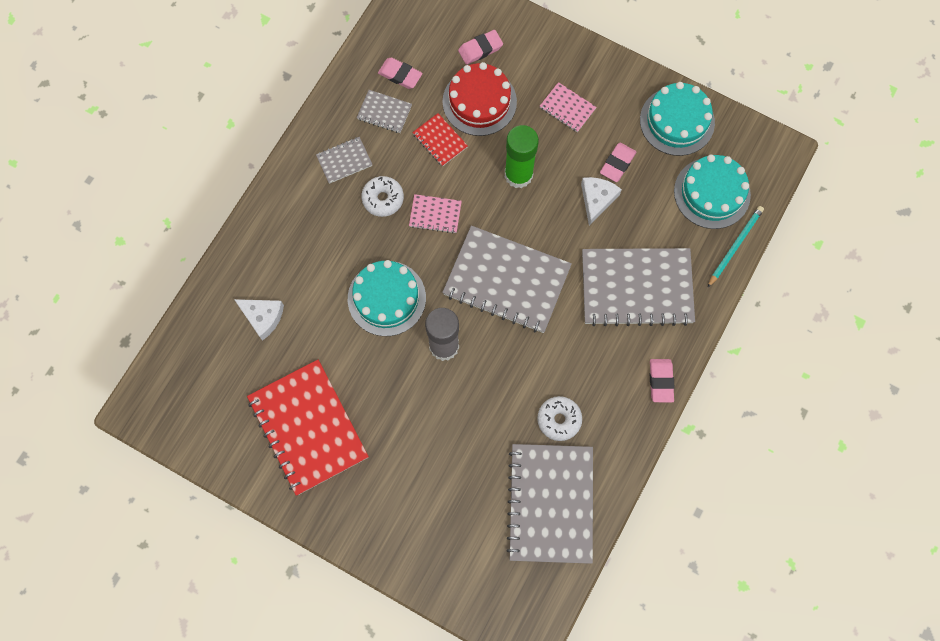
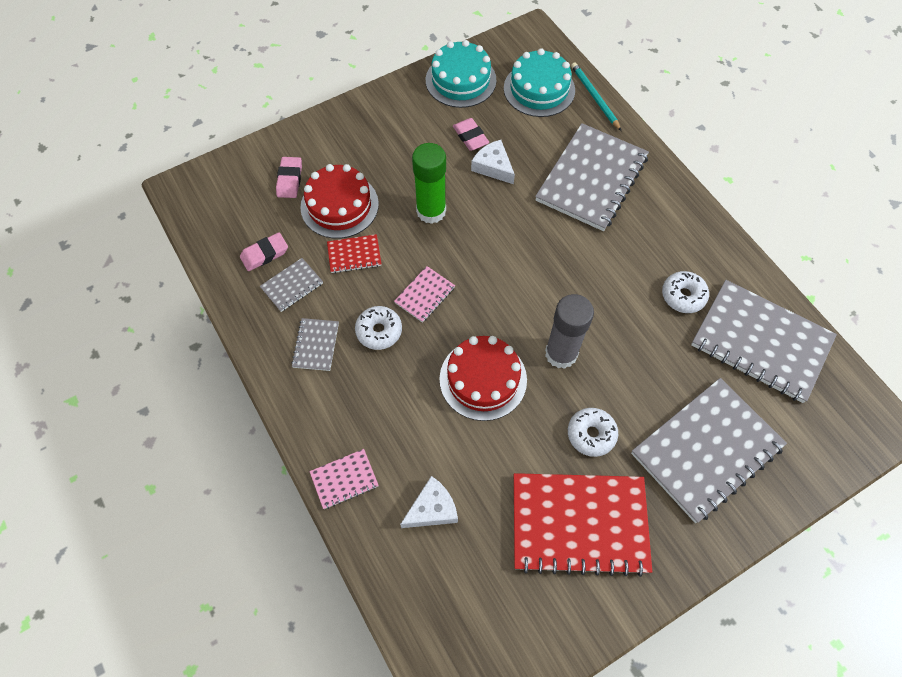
camera: 60 degrees left, 10 degrees down
turquoise cake [348,260,426,336] -> red cake [439,336,527,421]
grey notebook [442,226,572,333] -> grey notebook moved to [631,378,787,523]
pink notebook [540,82,596,132] -> pink notebook moved to [310,449,379,509]
pink eraser [650,359,675,402] -> none
none -> white donut [568,408,618,457]

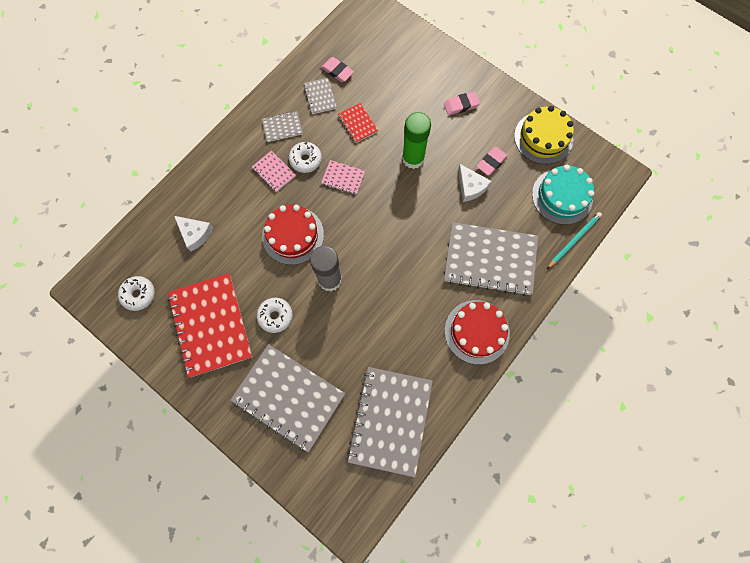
camera: 70 degrees right, 10 degrees up
grey notebook [260,258,323,312] -> grey notebook turned 45 degrees clockwise [304,77,337,114]
pink eraser [276,157,302,198] -> pink eraser moved to [444,92,480,115]
red cake [300,164,379,238] -> red cake moved to [445,300,510,365]
pink notebook [310,449,379,509] -> pink notebook moved to [252,150,296,192]
turquoise cake [426,40,497,108] -> yellow cake [514,106,574,164]
white cheese [471,140,515,184] -> white cheese turned 120 degrees clockwise [458,164,491,202]
white donut [662,271,709,313] -> white donut moved to [118,276,155,311]

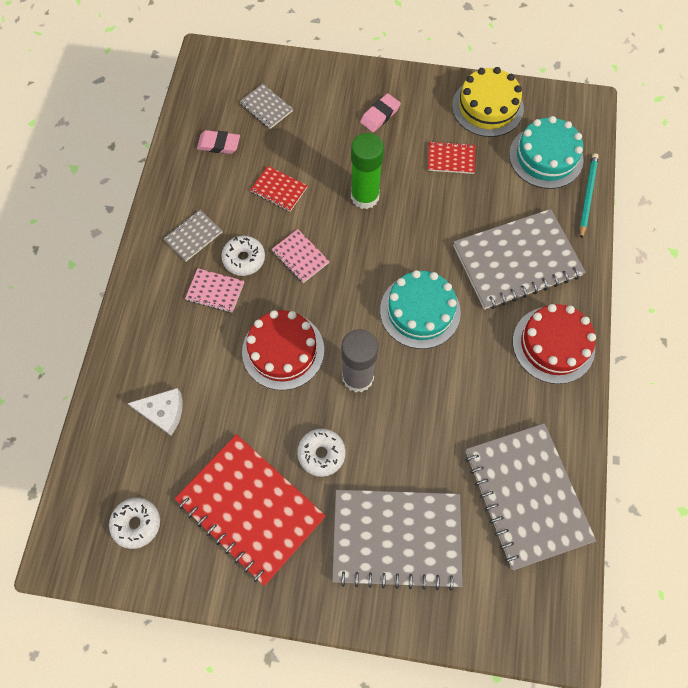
camera: 30 degrees left, 5 degrees down
grey notebook [304,77,337,114] -> grey notebook moved to [240,84,293,129]
pink notebook [321,160,365,195] -> pink notebook turned 60 degrees clockwise [272,229,330,283]
white cheese [458,164,491,202] -> none
pink eraser [477,147,508,176] -> red notebook [428,141,475,174]
none -> turquoise cake [380,270,461,349]

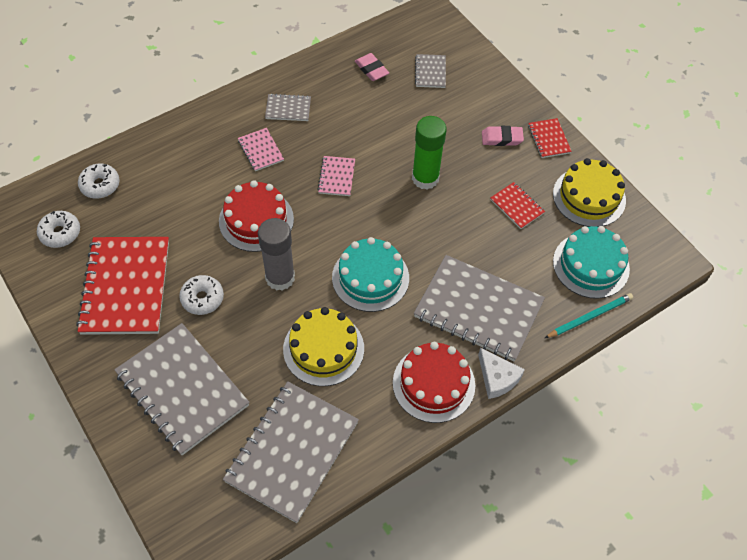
camera: 45 degrees right, 10 degrees down
white cheese [127,388,183,436] -> white cheese moved to [478,348,525,399]
white donut [221,236,265,276] -> white donut moved to [78,164,120,199]
red notebook [250,166,308,212] -> red notebook moved to [528,118,572,158]
none -> yellow cake [283,307,364,386]

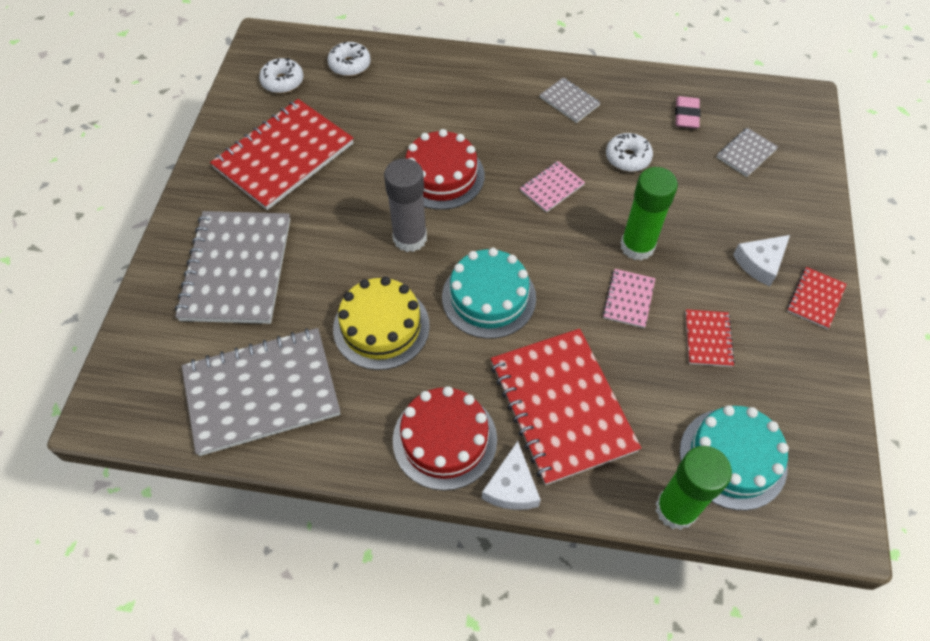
camera: 45 degrees right, 0 degrees up
white donut [179,275,224,315] -> white donut moved to [606,133,653,172]
pink notebook [238,128,284,171] -> pink notebook moved to [602,269,655,328]
grey notebook [414,255,545,361] -> red notebook [491,329,641,485]
pink eraser [482,126,524,146] -> white cheese [733,235,790,286]
turquoise pencil [545,293,633,338] -> green glue stick [656,446,732,530]
yellow cake [553,158,626,227] -> none

